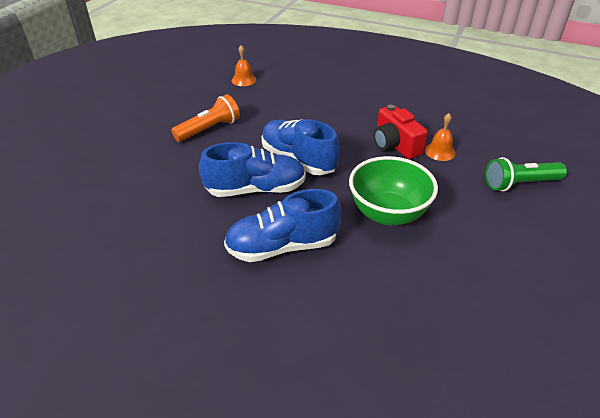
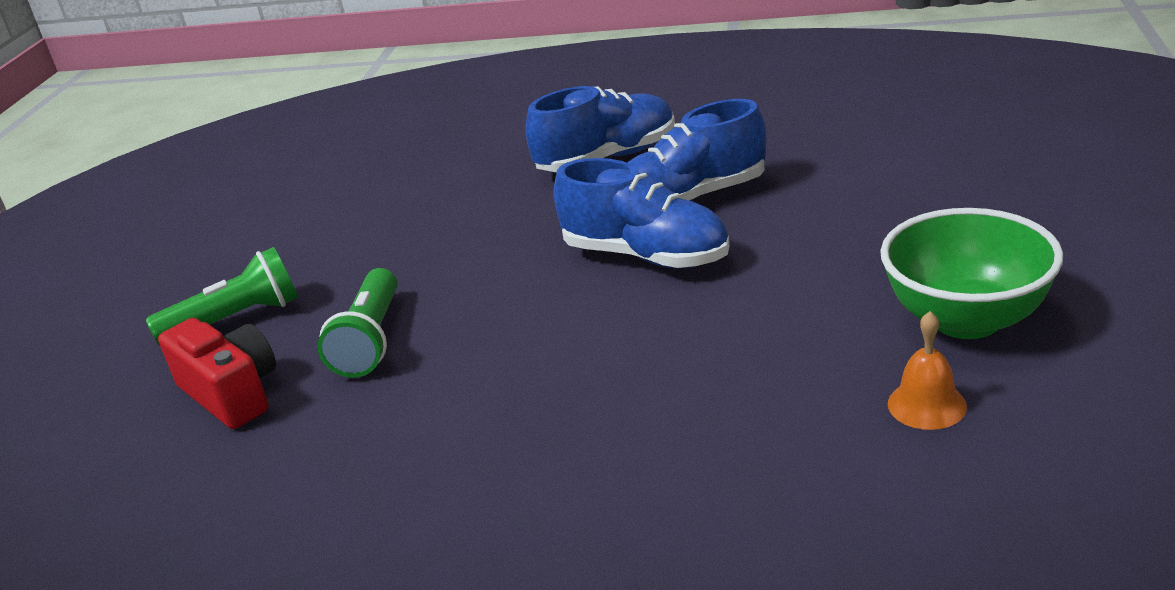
camera: 170 degrees right, 10 degrees down
orange flashlight [171,94,240,142] -> none
green bowl [349,156,438,225] -> green bowl moved to [880,208,1063,339]
red camera [374,105,428,159] -> red camera moved to [158,318,276,429]
orange bell [425,113,456,161] -> green flashlight [317,268,398,378]

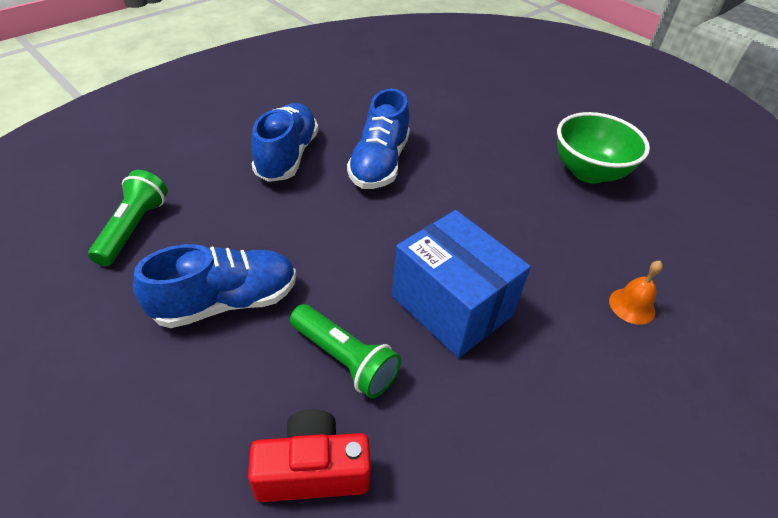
camera: 60 degrees left, 15 degrees up
green flashlight [146,247,298,345] -> green flashlight moved to [88,170,168,266]
blue shoe [554,158,729,268] -> blue shoe moved to [133,244,296,328]
orange bell [888,311,967,430] -> orange bell moved to [609,261,663,325]
none -> blue box [392,210,531,358]

